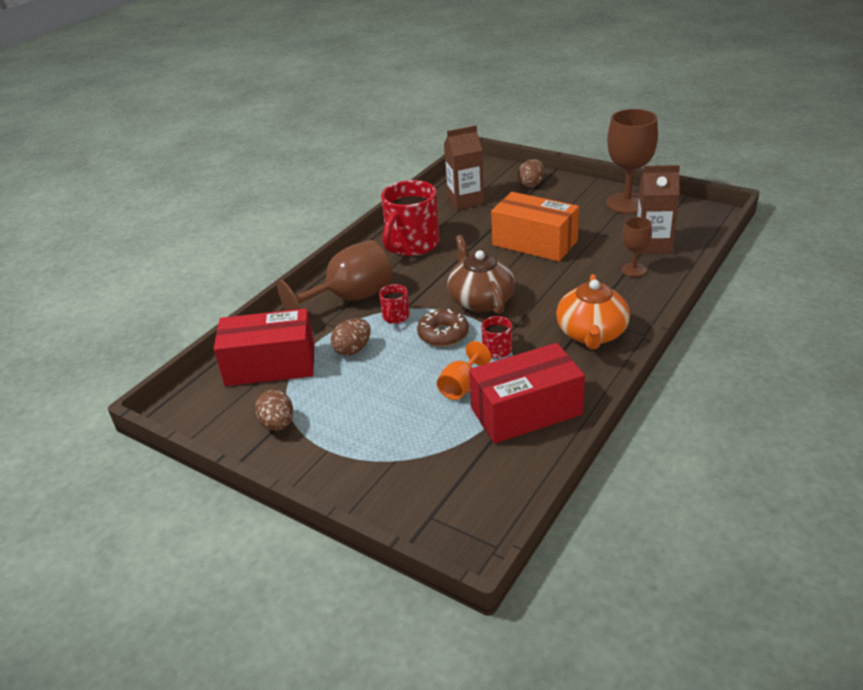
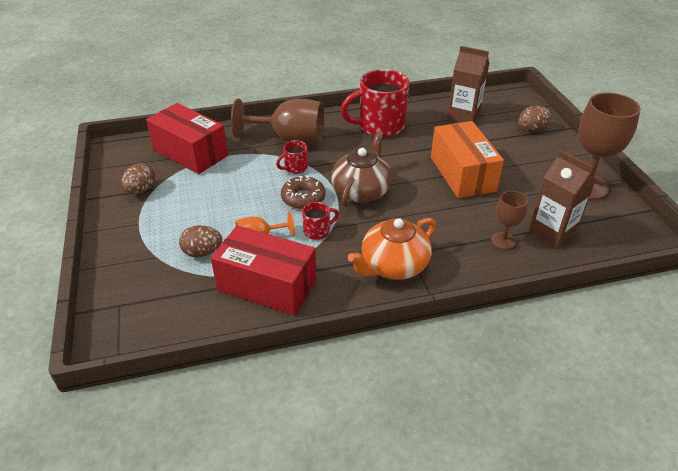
camera: 40 degrees right, 5 degrees up
brown egg [331,318,371,356] -> brown egg moved to [179,225,222,257]

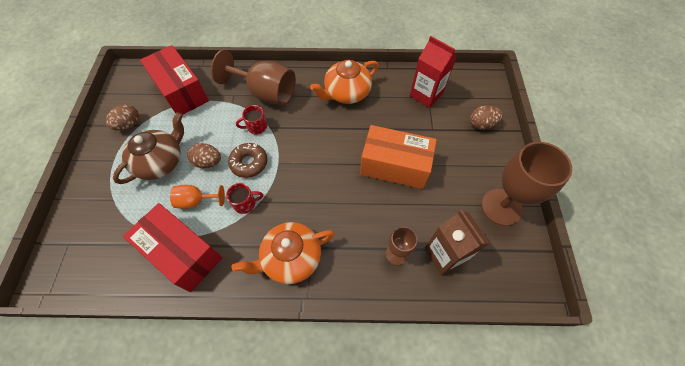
camera: 15 degrees right, 20 degrees up
brown egg [179,225,222,257] -> brown egg moved to [187,143,221,168]
brown teapot [331,131,392,207] -> brown teapot moved to [113,112,184,184]
red mug [341,69,410,137] -> orange teapot [310,60,379,104]
orange box [431,121,504,198] -> orange box turned 75 degrees counterclockwise [360,125,437,189]
brown carton [447,46,489,122] -> red carton [410,36,457,108]

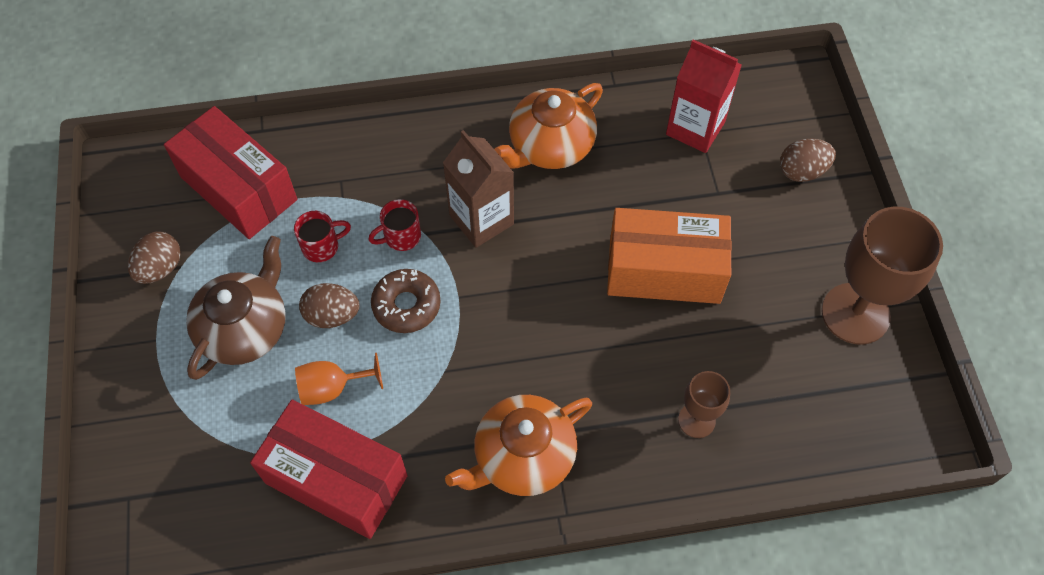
camera: 10 degrees left, 0 degrees up
brown goblet [211,50,296,106] -> none
red mug [226,183,263,214] -> red mug moved to [294,211,351,262]
brown carton [425,210,490,275] -> brown carton moved to [443,130,514,248]

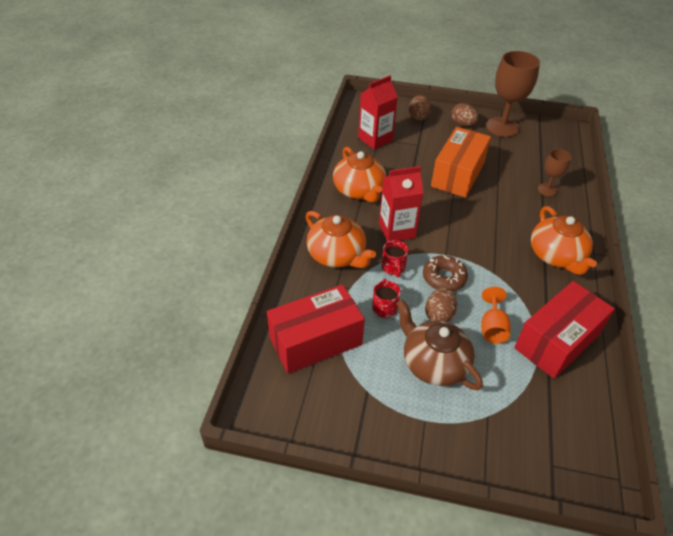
camera: 70 degrees left, 15 degrees down
brown egg [128,232,181,284] -> brown egg moved to [451,103,478,126]
brown carton [443,130,514,248] -> red carton [379,166,423,242]
none -> orange teapot [306,211,376,268]

